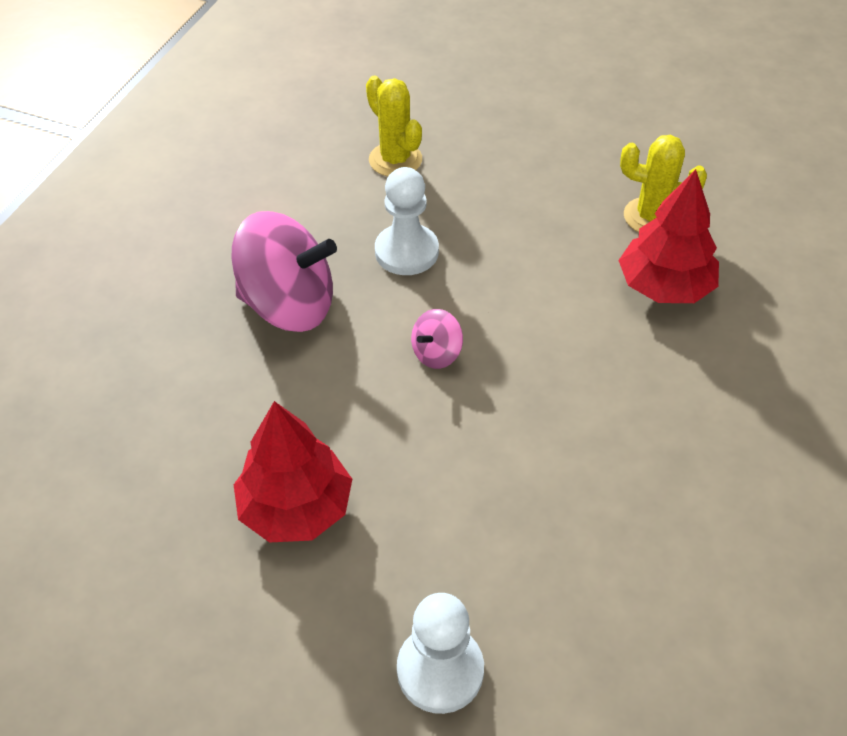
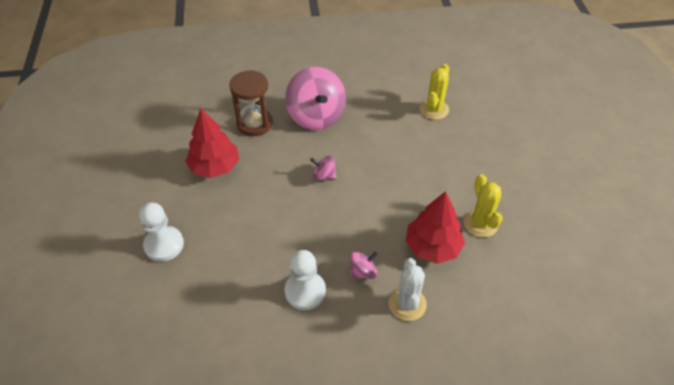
camera: 60 degrees right, 0 degrees up
white pawn [375,167,439,275] -> white pawn moved to [285,250,326,310]
none -> brown hourglass [229,70,273,136]
none -> pink spinning top [351,252,378,279]
none -> white cactus [388,258,427,321]

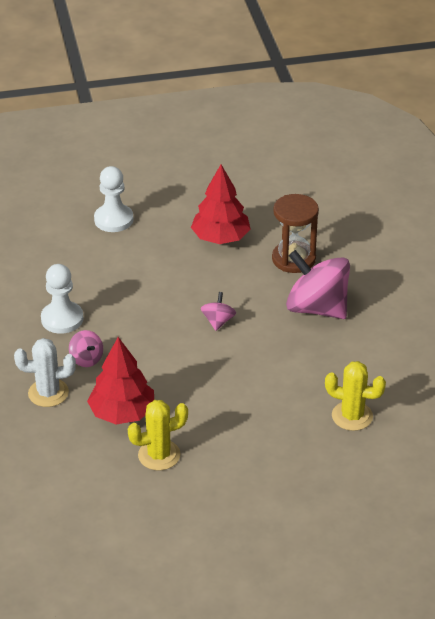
camera: 85 degrees right, 10 degrees down
pink spinning top [285,67,346,130] -> pink spinning top turned 60 degrees clockwise [286,250,350,319]

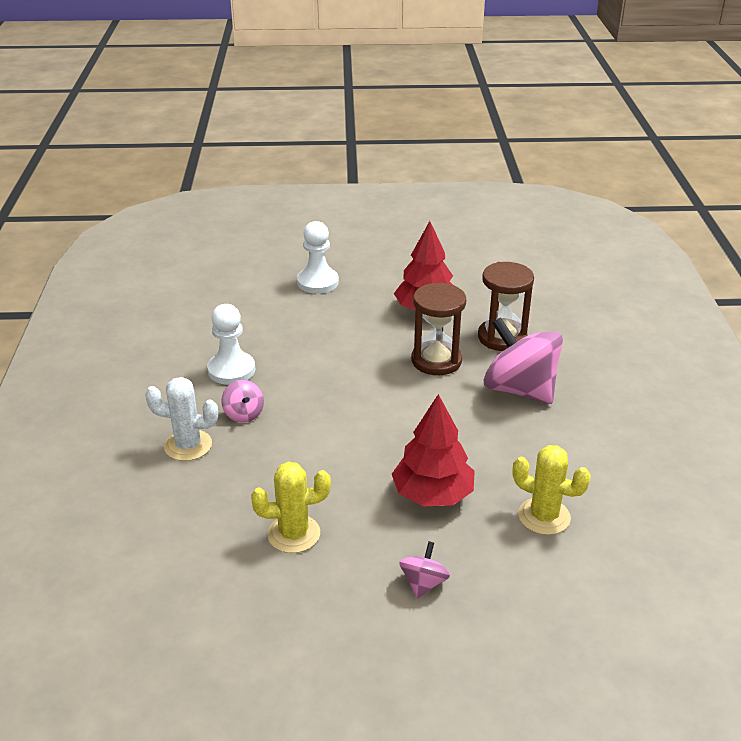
camera: 10 degrees right, 5 degrees down
red tree [87,337,154,424] -> red tree moved to [392,394,475,507]
pink spinning top [201,292,236,331] -> pink spinning top moved to [399,541,450,599]
none -> brown hourglass [412,283,466,375]

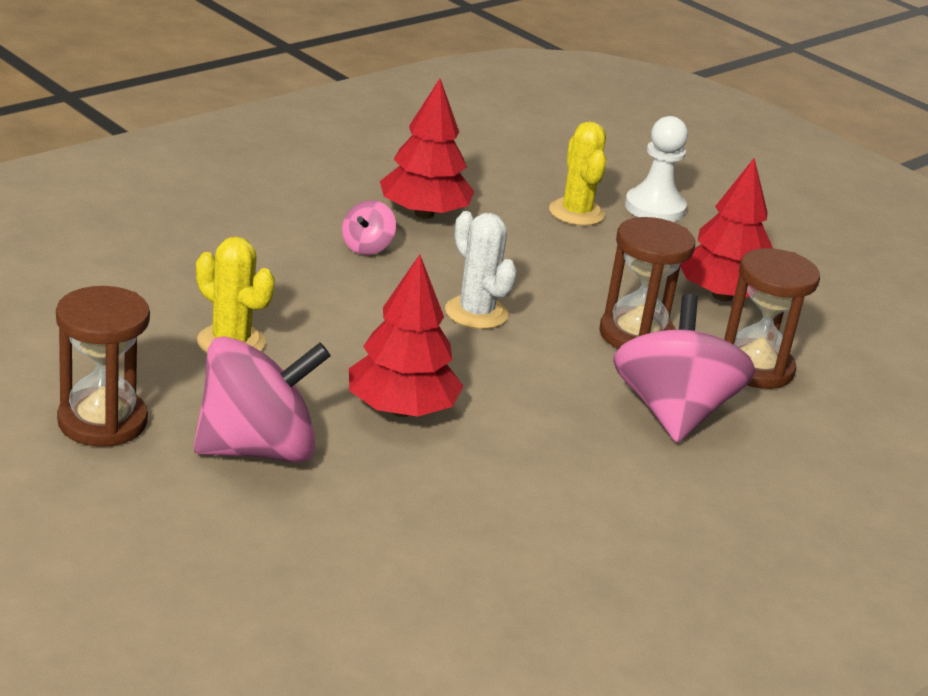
camera: 45 degrees right, 5 degrees down
white cactus [145,377,218,461] -> white cactus moved to [445,211,517,329]
white pawn [207,304,255,385] -> red tree [380,79,475,219]
pink spinning top [399,541,450,599] -> pink spinning top [193,336,331,462], size x2.19
yellow cactus [513,445,591,535] -> yellow cactus moved to [549,121,606,226]
none -> brown hourglass [56,286,150,447]

